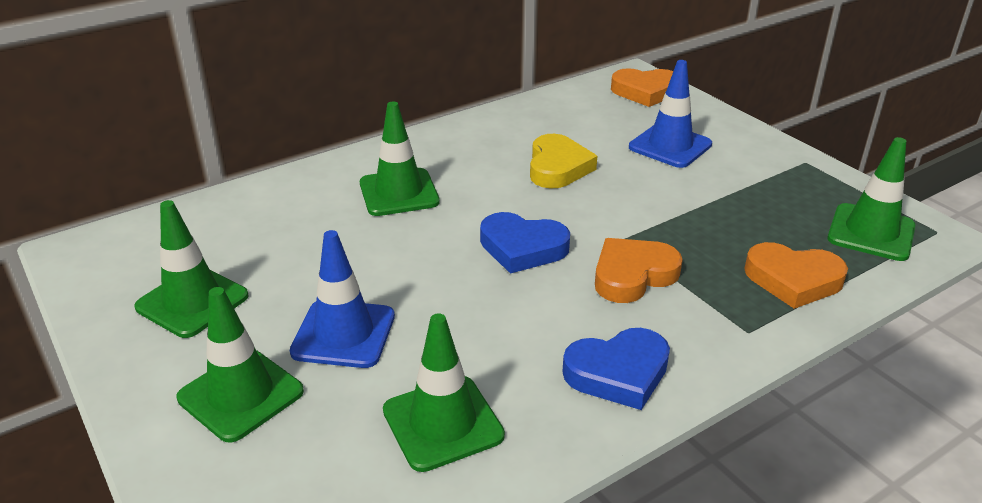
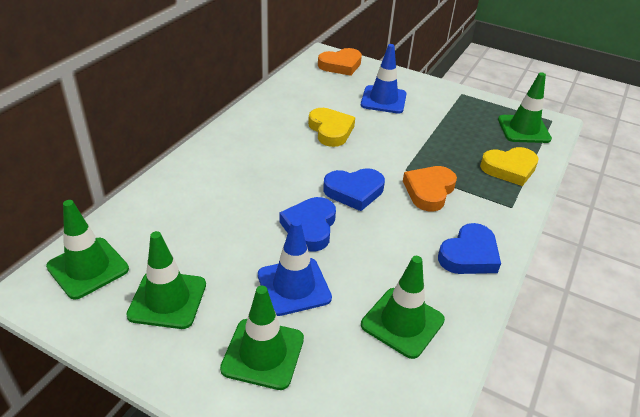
camera: 30 degrees left, 5 degrees up
green traffic cone [360,101,440,216] -> green traffic cone moved to [46,200,129,300]
orange heart [744,242,848,309] -> yellow heart [480,147,539,186]
none -> blue heart [279,197,336,252]

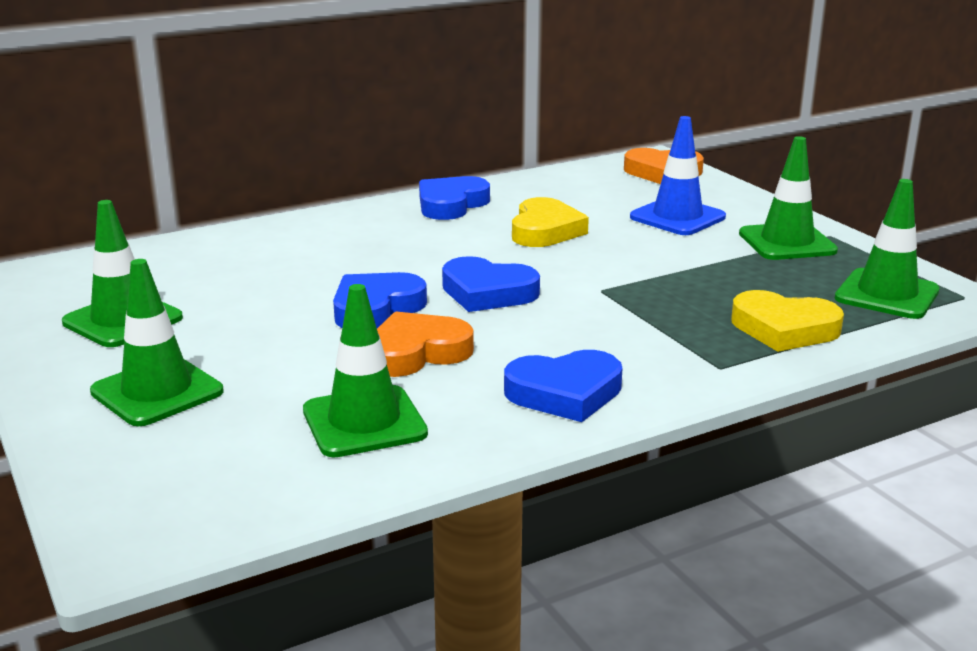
camera: 35 degrees right, 15 degrees down
green traffic cone [46,200,129,300] -> green traffic cone moved to [739,136,838,260]
blue traffic cone [258,219,332,316] -> none
orange heart [403,166,457,211] -> orange heart moved to [377,311,474,377]
none -> blue heart [419,176,490,220]

